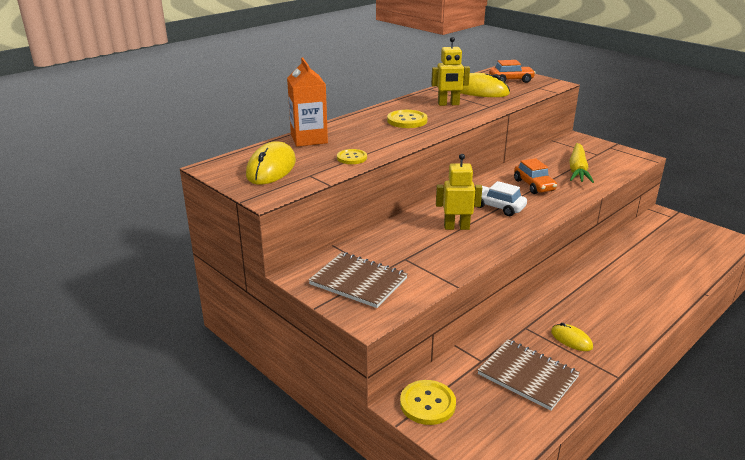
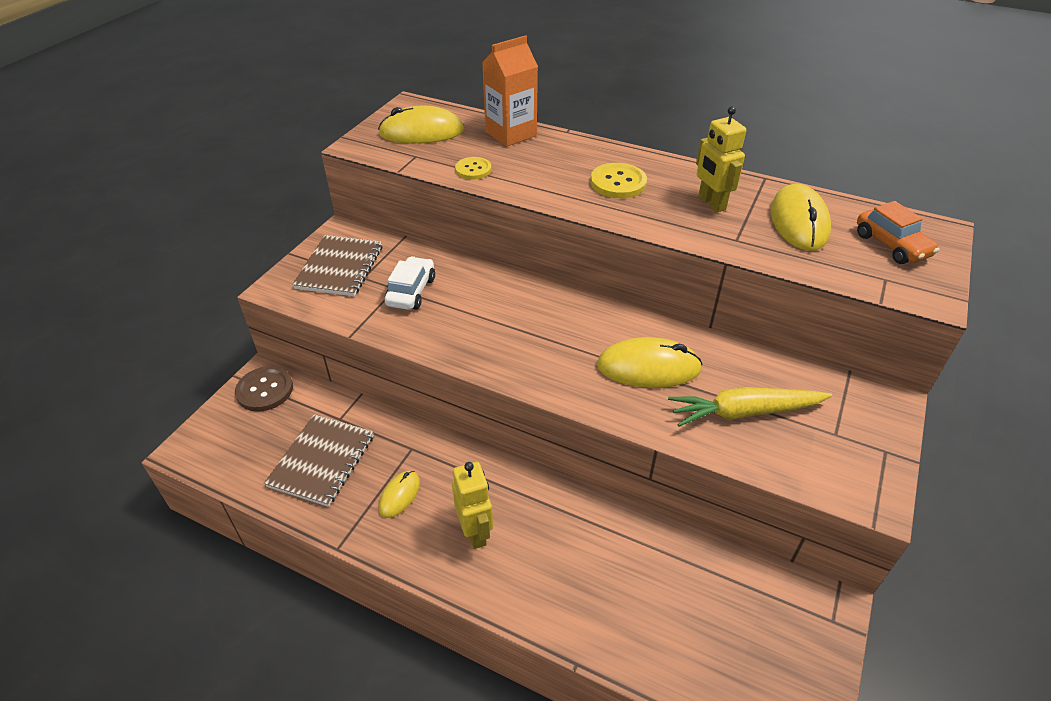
camera: 70 degrees right, 15 degrees up
yellow button [400,380,456,425] -> brown button [235,366,293,412]
yellow robot [436,154,482,230] -> yellow robot moved to [452,462,493,549]
white car [478,181,527,216] -> white car moved to [385,256,435,310]
orange car [514,158,557,194] -> yellow mouse [597,337,703,388]

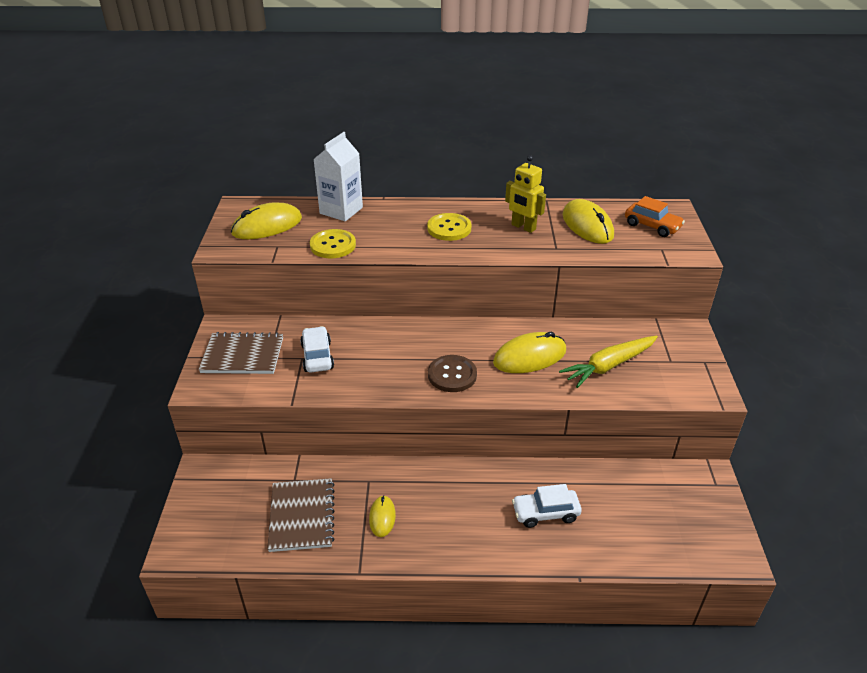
camera: 25 degrees left, 5 degrees down
brown button [235,366,293,412] -> brown button moved to [428,355,477,392]
brown notebook [292,235,382,296] -> brown notebook turned 75 degrees counterclockwise [198,332,283,374]
yellow robot [452,462,493,549] -> none
yellow button [455,157,491,180] -> yellow button [310,229,356,258], size x1.51
orange carton [482,35,538,147] -> white carton [314,132,363,221]
none -> white car [512,484,582,528]

